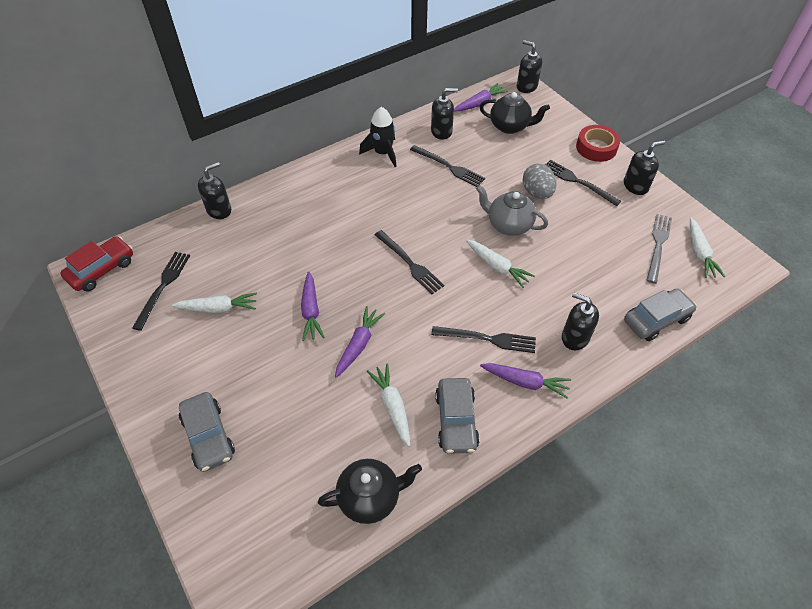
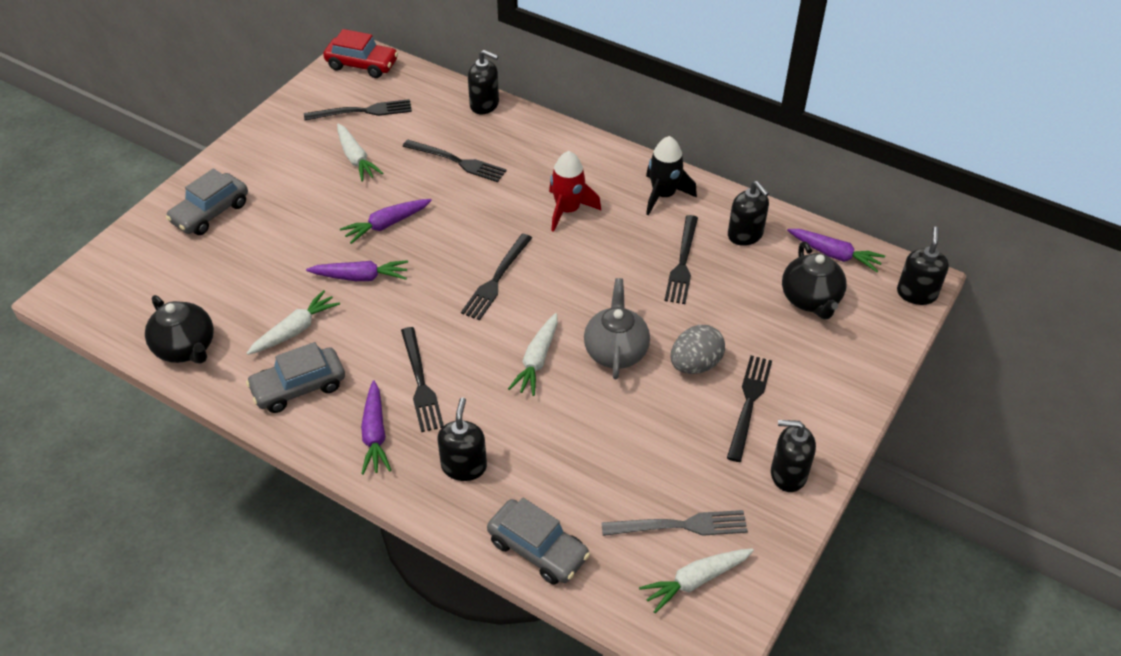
camera: 65 degrees right, 5 degrees down
red tape [576,125,620,162] -> none
black soap dispenser [624,140,665,195] -> black soap dispenser turned 150 degrees clockwise [771,420,816,492]
none -> black fork [402,140,507,182]
none -> red rocket [549,151,601,232]

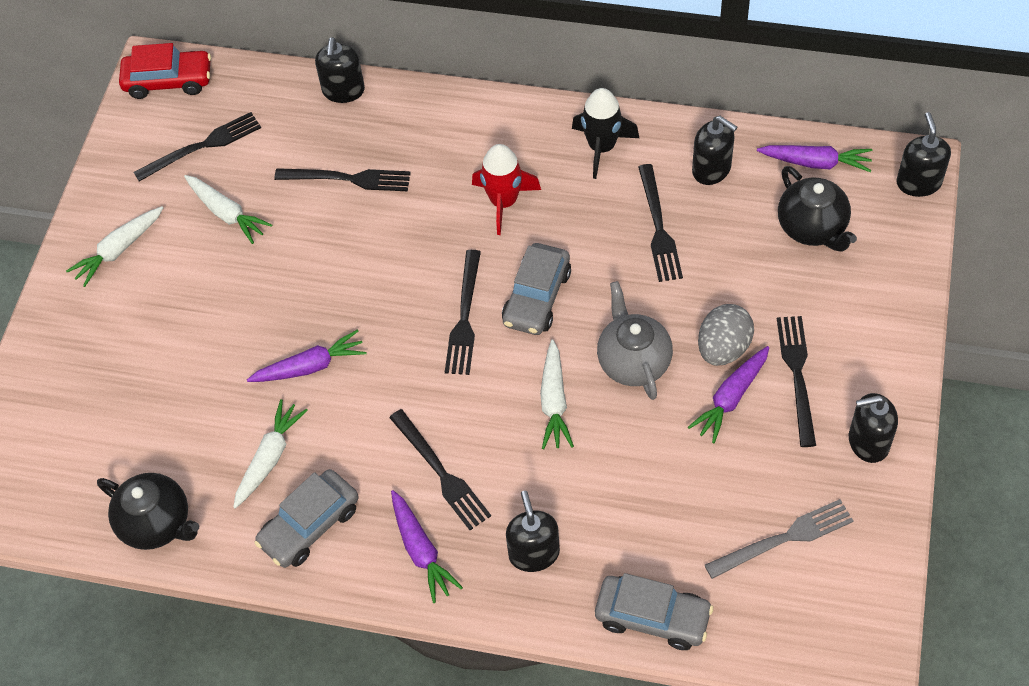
camera: 15 degrees left, 10 degrees up
grey car [166,169,248,235] -> grey car moved to [502,243,571,335]
purple carrot [340,199,432,244] -> purple carrot moved to [688,346,769,443]
black soap dispenser [468,50,499,114] -> black soap dispenser turned 90 degrees clockwise [315,37,365,103]
white carrot [639,548,754,613] -> white carrot moved to [66,206,163,287]

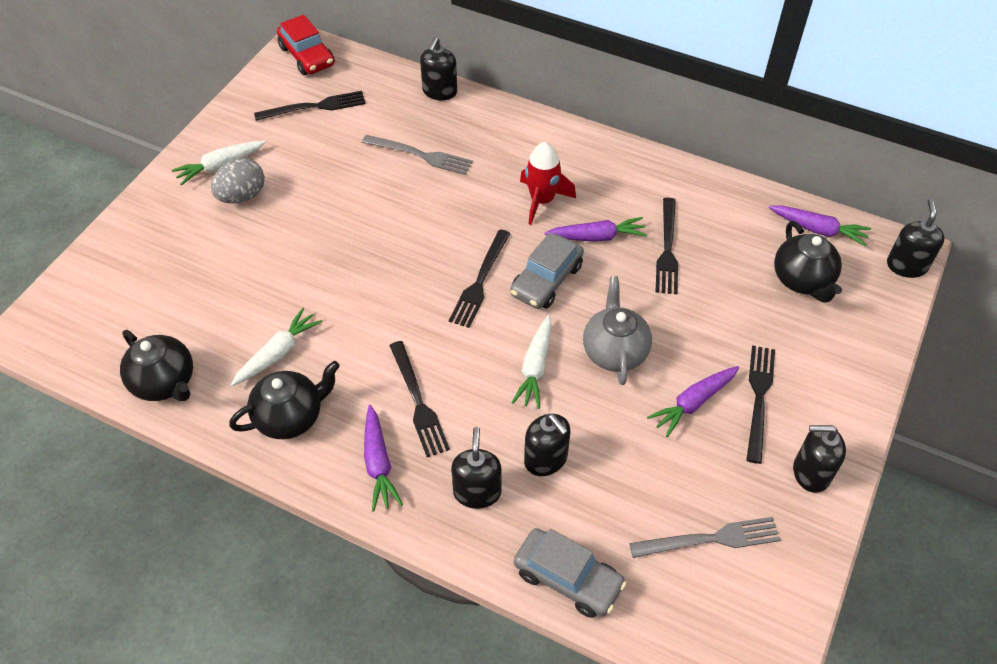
camera: 10 degrees right, 5 degrees down
red car [119,43,211,99] -> red car turned 45 degrees clockwise [277,14,335,75]
white carrot [184,175,273,244] -> none
purple carrot [247,330,367,382] -> purple carrot moved to [544,217,647,242]
grey car [254,469,359,568] -> black teapot [229,361,340,439]
black fork [274,168,411,191] -> grey fork [362,135,473,175]
black rocket [572,88,639,179] -> none
black soap dispenser [692,116,737,185] -> black soap dispenser moved to [524,414,570,476]
grey egg [698,304,754,366] -> grey egg moved to [211,158,265,203]

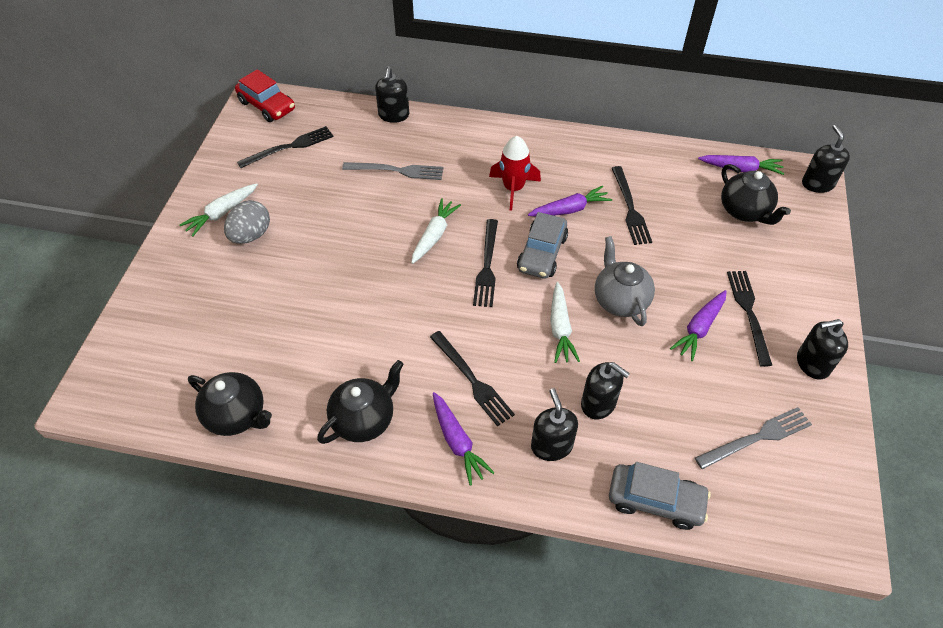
camera: 15 degrees left, 0 degrees up
white carrot [231,308,322,386] -> white carrot moved to [411,198,461,264]

